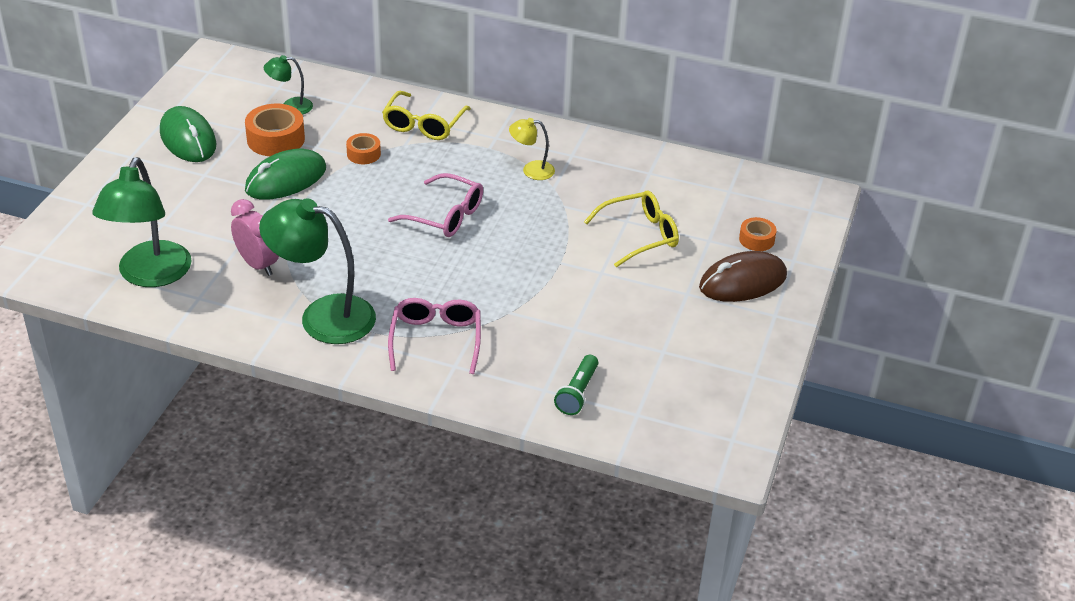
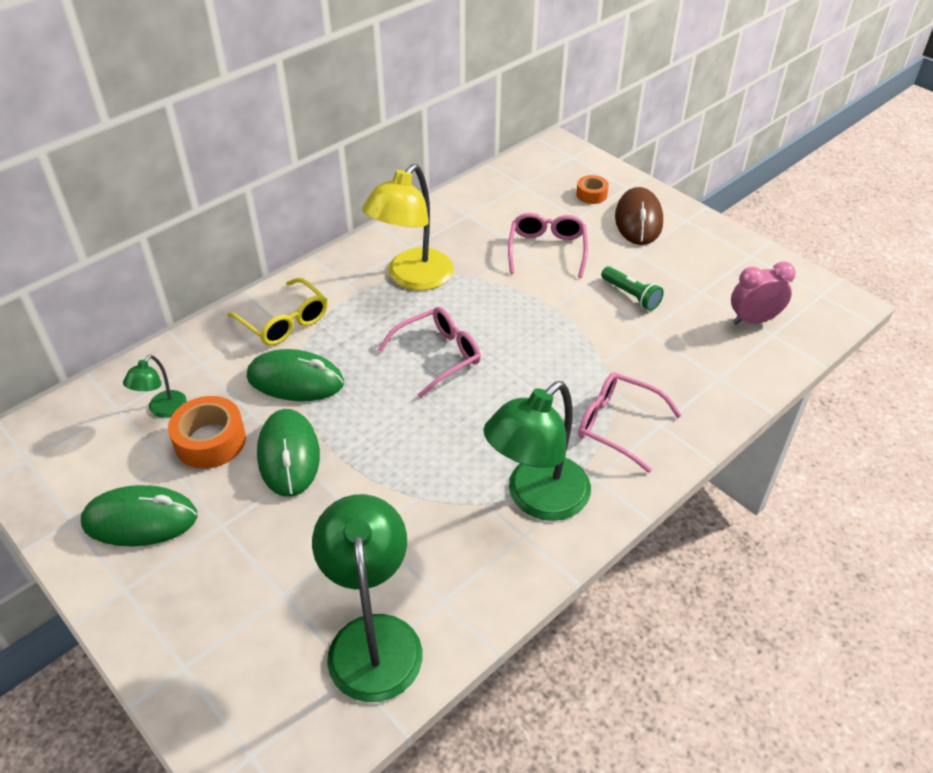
camera: 60 degrees left, 5 degrees up
green lamp [92,157,192,287] -> green lamp turned 135 degrees counterclockwise [312,494,422,702]
pink clock [231,199,279,276] -> pink clock moved to [731,261,796,325]
orange tape [346,133,381,164] -> green mouse [247,349,344,401]
yellow lamp [509,118,555,180] -> yellow lamp [362,164,454,291], size x2.05
green flashlight [554,355,598,415] -> green flashlight moved to [601,266,664,311]
yellow glasses [584,190,679,267] -> pink glasses [508,213,588,278]

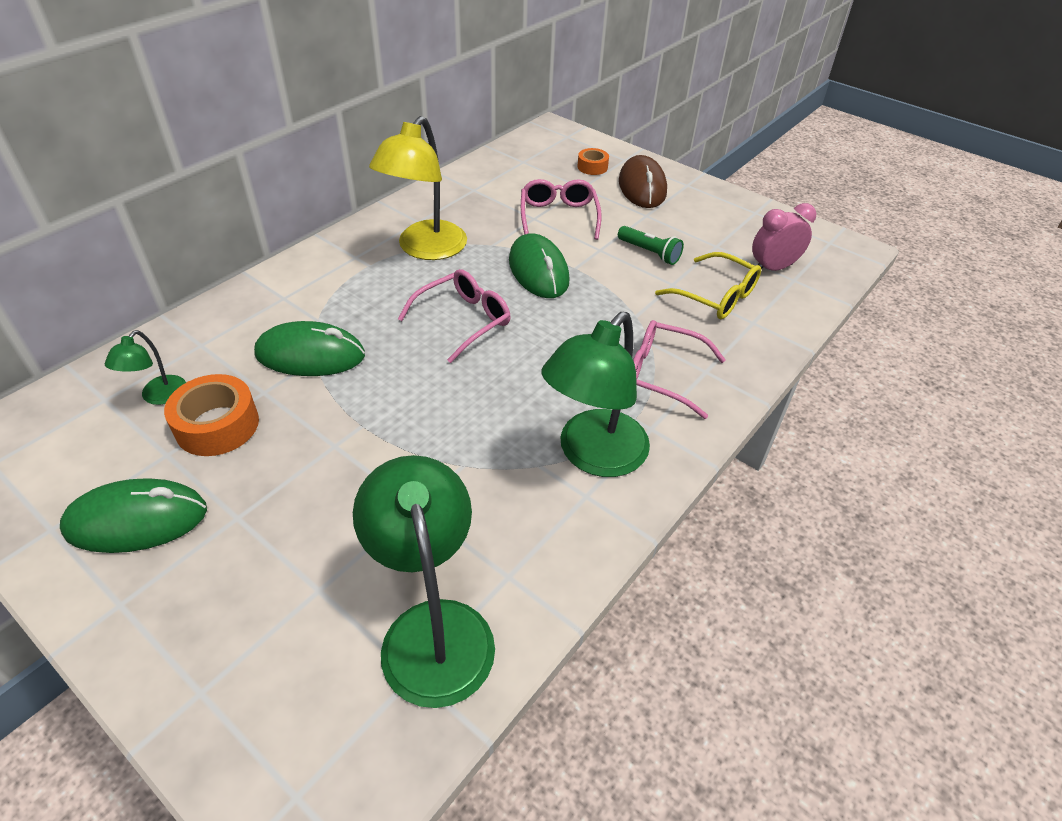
camera: 10 degrees left, 0 degrees up
yellow glasses [227,278,328,346] -> yellow glasses moved to [655,252,761,319]
green mouse [257,409,320,497] -> green mouse moved to [509,233,570,298]

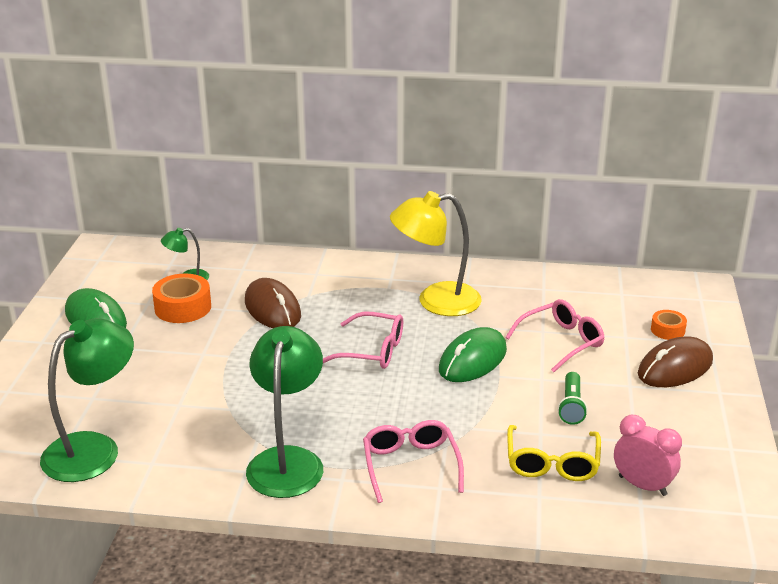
camera: 60 degrees right, 15 degrees down
green mouse [254,321,365,376] -> brown mouse [245,278,301,328]
green lamp [541,312,650,477] -> green lamp turned 90 degrees clockwise [246,326,323,498]

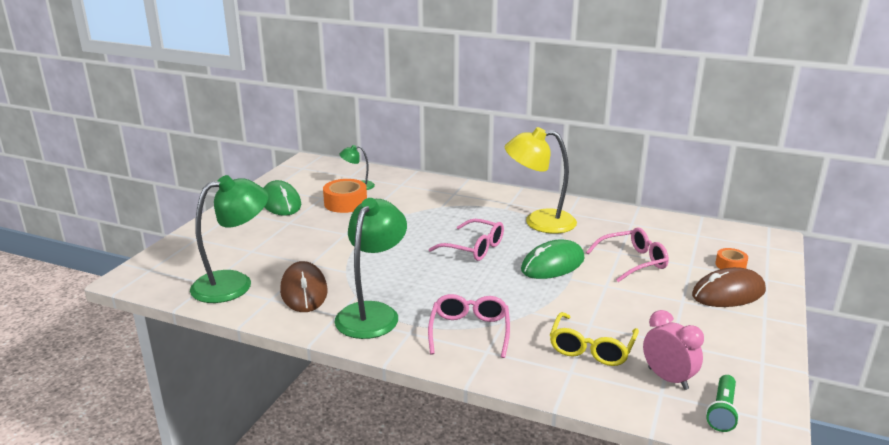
camera: 15 degrees right, 5 degrees down
brown mouse [245,278,301,328] -> brown mouse moved to [280,261,328,312]
green flashlight [558,372,588,425] -> green flashlight moved to [706,375,740,432]

